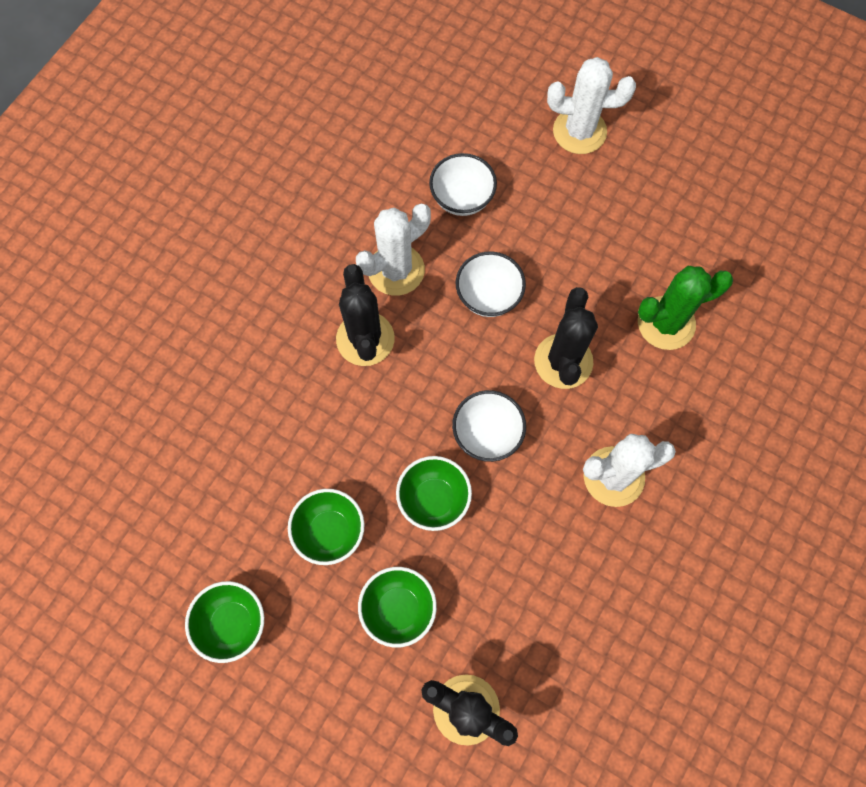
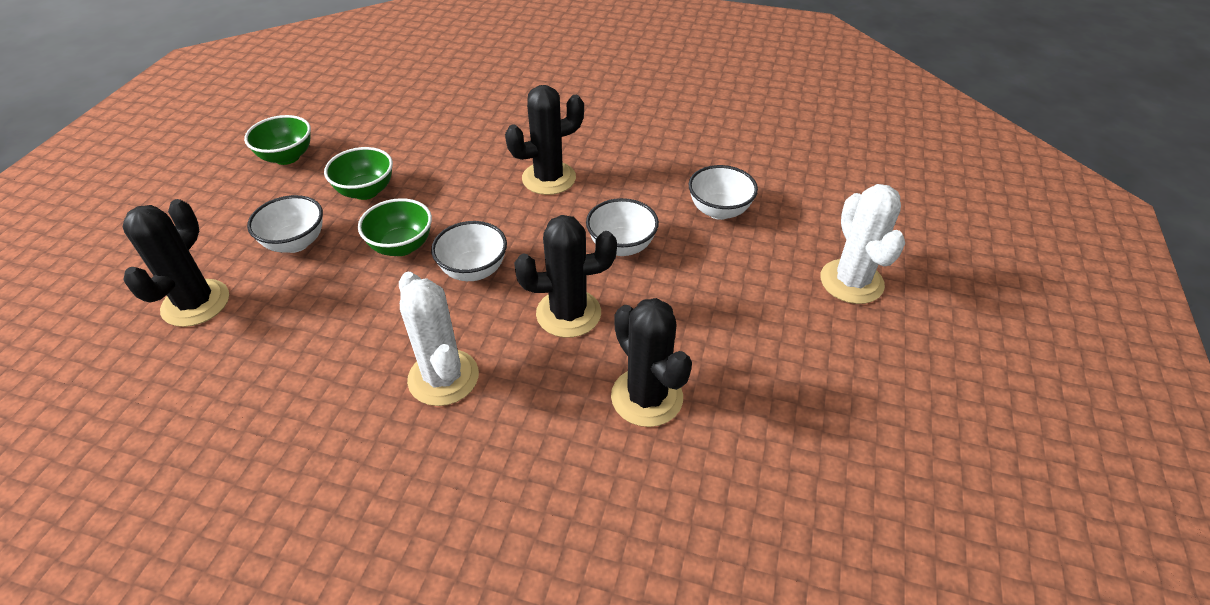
camera: 75 degrees right, 25 degrees down
white cactus [356,203,431,296] -> none
green bowl [358,567,437,648] -> white bowl [247,195,323,253]
green cactus [638,266,733,350] -> black cactus [611,298,692,427]

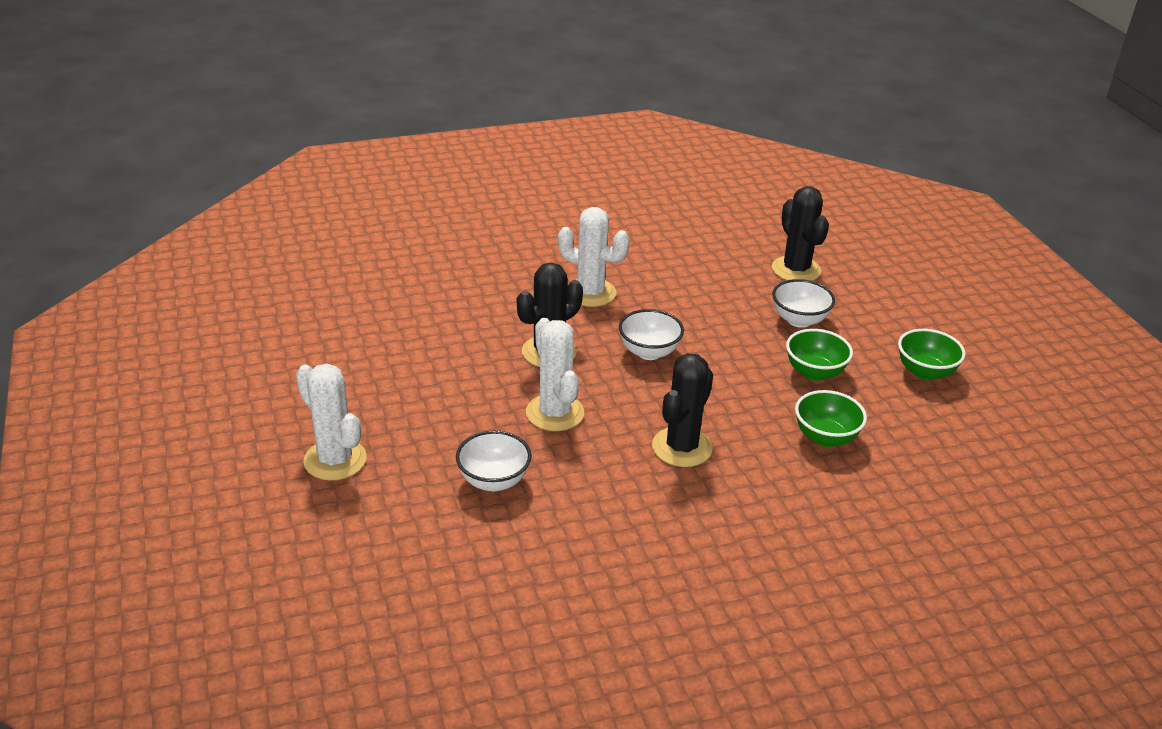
camera: 145 degrees right, 10 degrees down
green bowl [358,198,432,256] -> green bowl moved to [795,390,867,447]
white bowl [586,198,659,256] -> white cactus [526,318,584,431]
black cactus [611,298,692,427] -> none

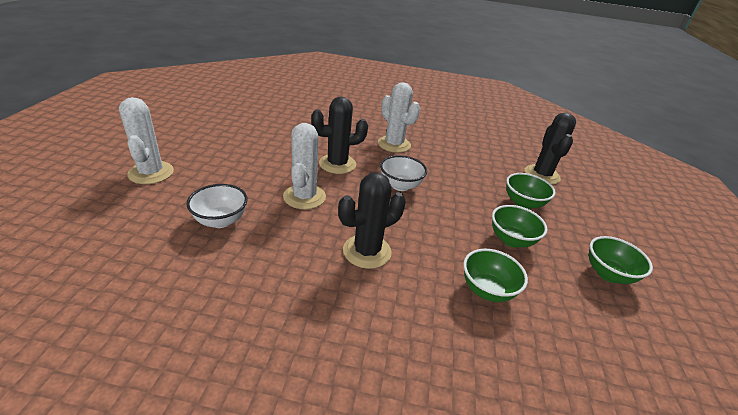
camera: 25 degrees right, 0 degrees up
white bowl [772,279,835,328] -> green bowl [506,173,556,209]

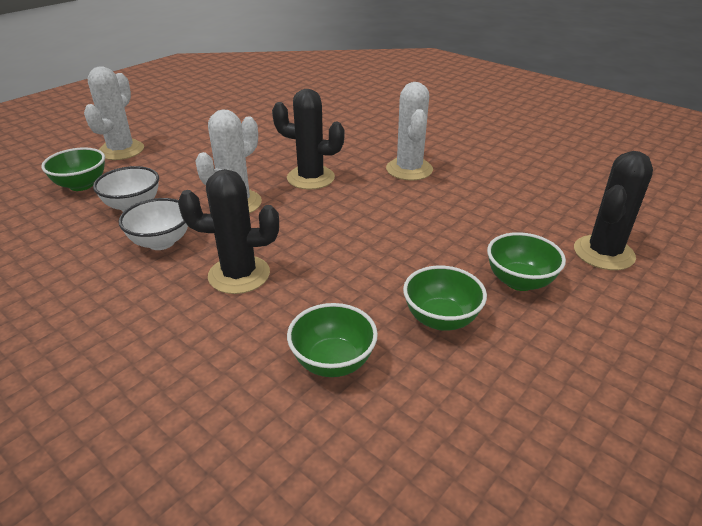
camera: 35 degrees right, 0 degrees up
white bowl [380,155,427,191] -> white bowl moved to [119,198,188,250]
green bowl [589,236,653,284] -> green bowl moved to [41,147,105,191]

